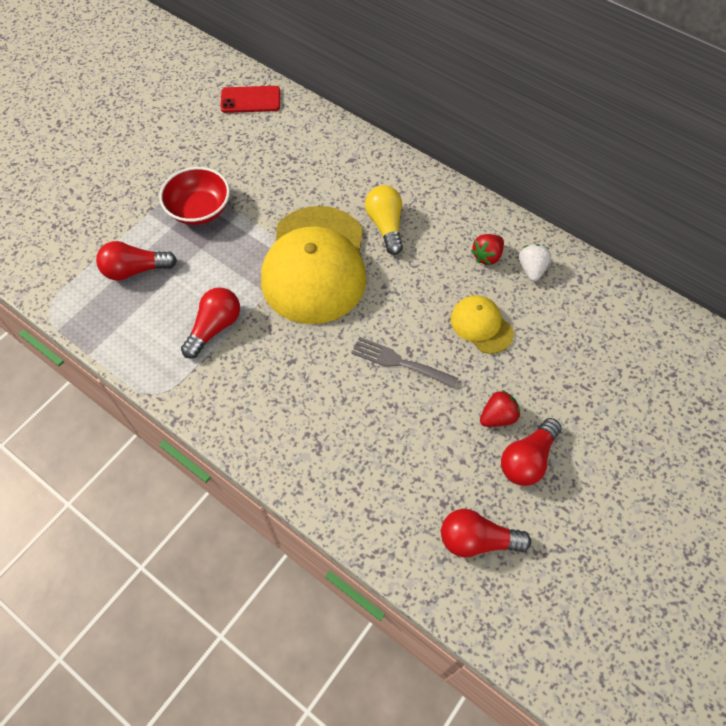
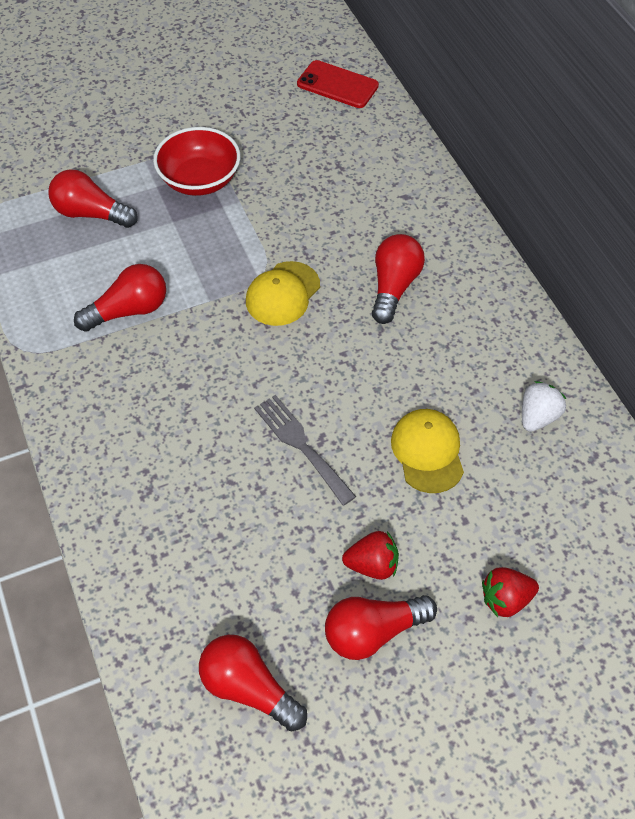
camera: 30 degrees right, 5 degrees down
yellow cap [261,206,366,324] -> yellow cap [246,261,320,326], size x0.46
yellow light bulb [365,185,403,255] -> red light bulb [372,234,425,324]
red strawberry [471,234,504,265] -> red strawberry moved to [482,567,539,617]

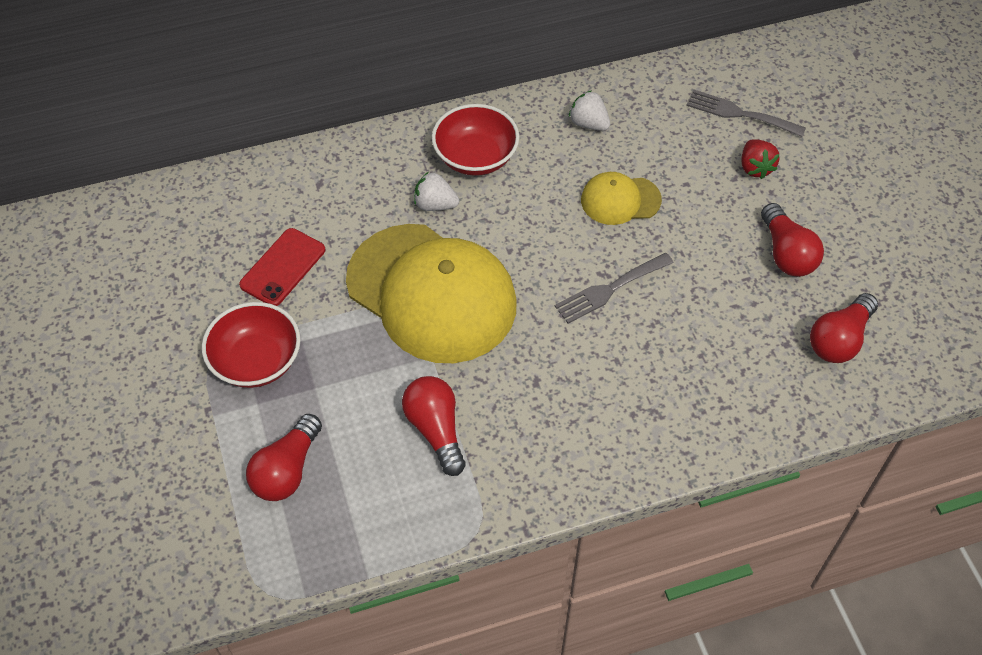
camera: 85 degrees left, 0 degrees up
yellow cap [246,261,320,326] -> yellow cap [346,224,517,363], size x2.15
red phone [297,60,379,108] -> red phone moved to [239,228,325,306]
red strawberry [342,531,399,580] -> none
red light bulb [372,234,425,324] -> white strawberry [414,172,459,211]
none -> red bowl [432,104,519,176]
none -> grey fork [686,90,806,137]

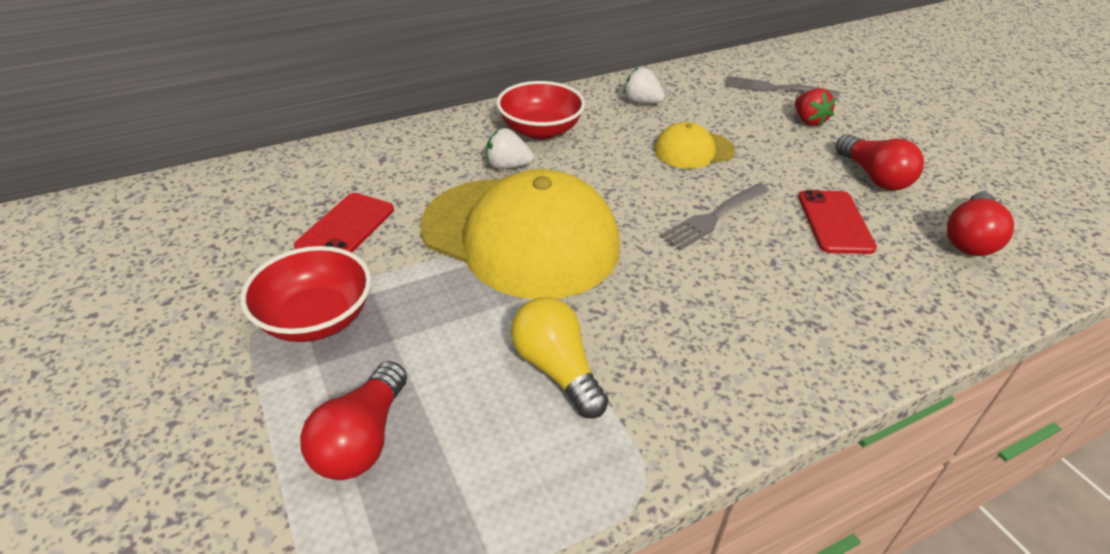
camera: 10 degrees left, 15 degrees down
red light bulb [402,376,466,476] -> yellow light bulb [511,297,608,419]
none -> red phone [799,190,877,254]

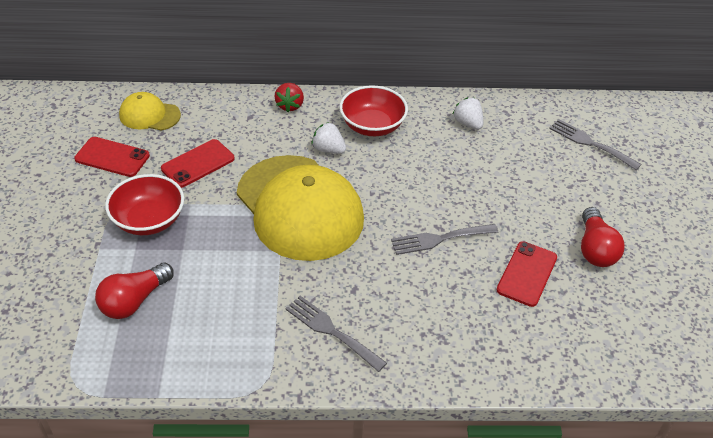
camera: 25 degrees right, 5 degrees up
yellow light bulb [511,297,608,419] -> none
yellow cap [654,122,735,169] -> yellow cap moved to [119,92,181,131]
red strawberry [795,88,836,126] -> red strawberry moved to [274,83,304,112]
red light bulb [947,192,1014,256] -> none
none -> red phone [74,137,150,177]
none -> grey fork [285,296,387,372]

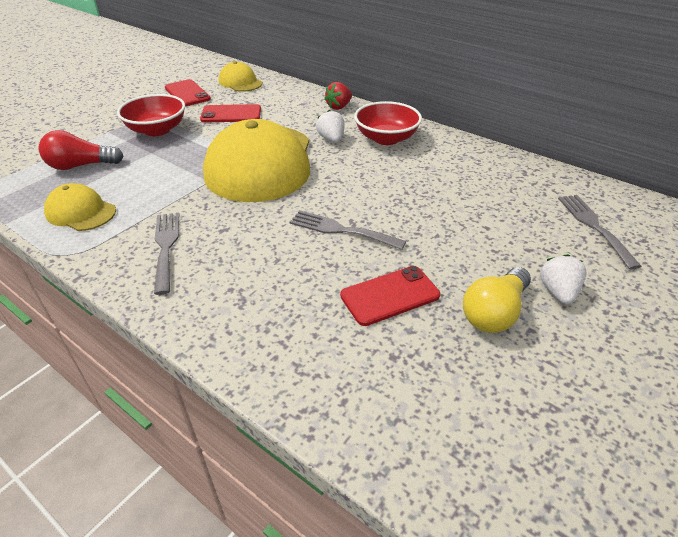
camera: 40 degrees right, 5 degrees down
white strawberry [453,97,483,130] -> white strawberry moved to [540,254,587,305]
red light bulb [581,207,625,267] -> yellow light bulb [463,267,531,333]
none -> yellow cap [44,183,116,231]

